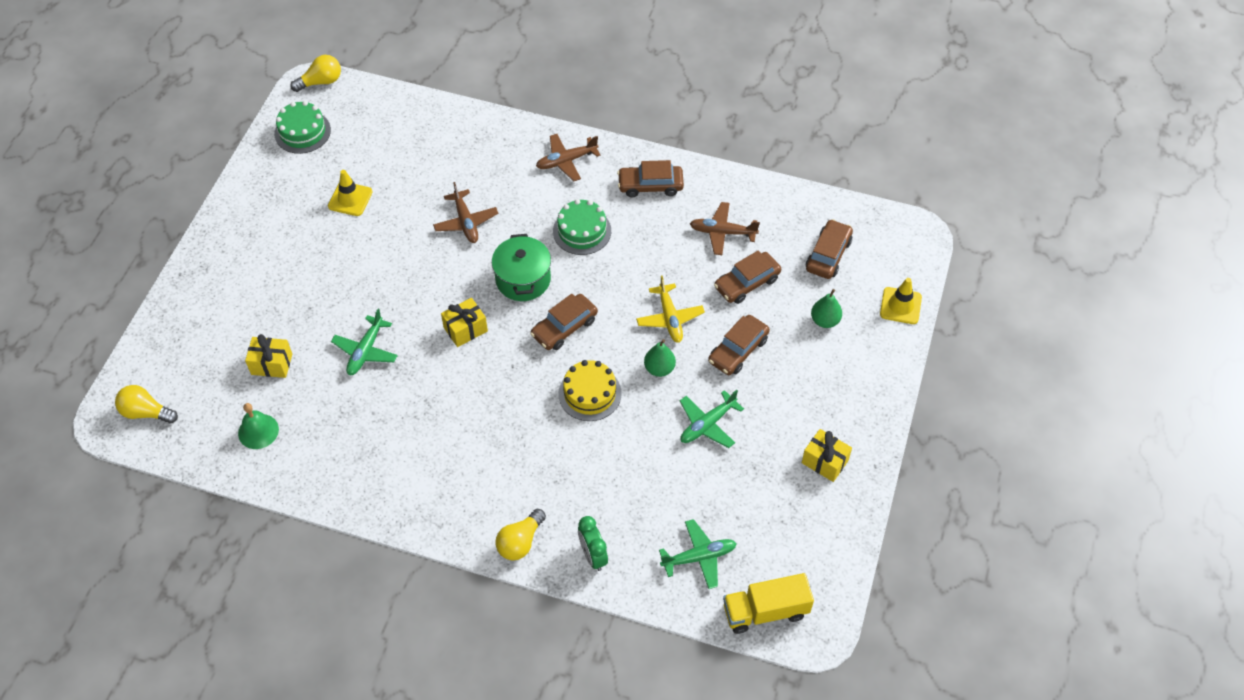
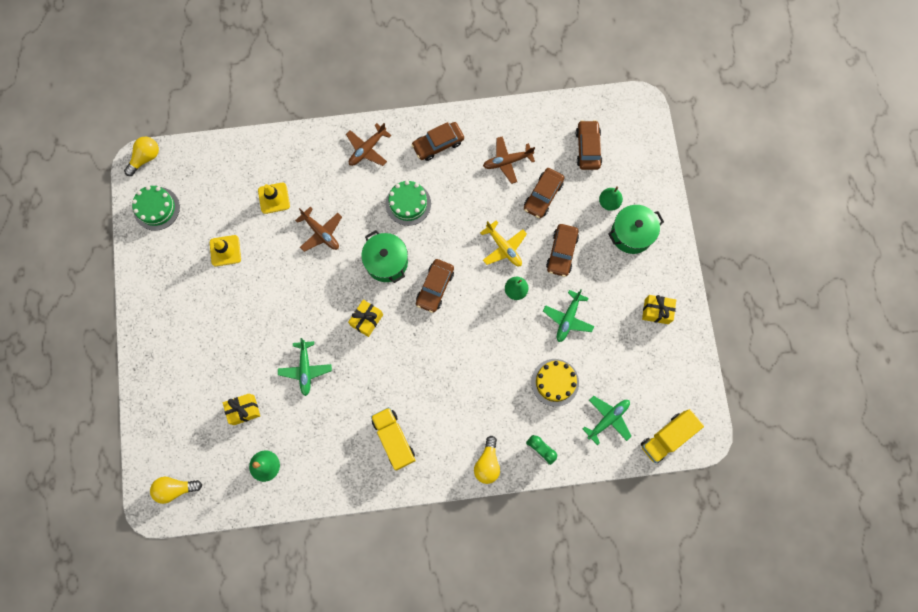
camera: 25 degrees left, 20 degrees up
yellow cake [558,360,622,421] -> yellow cake moved to [531,359,579,407]
yellow traffic cone [880,278,922,324] -> yellow traffic cone moved to [258,183,290,214]
none -> yellow truck [371,407,416,470]
none -> green pot [608,205,664,254]

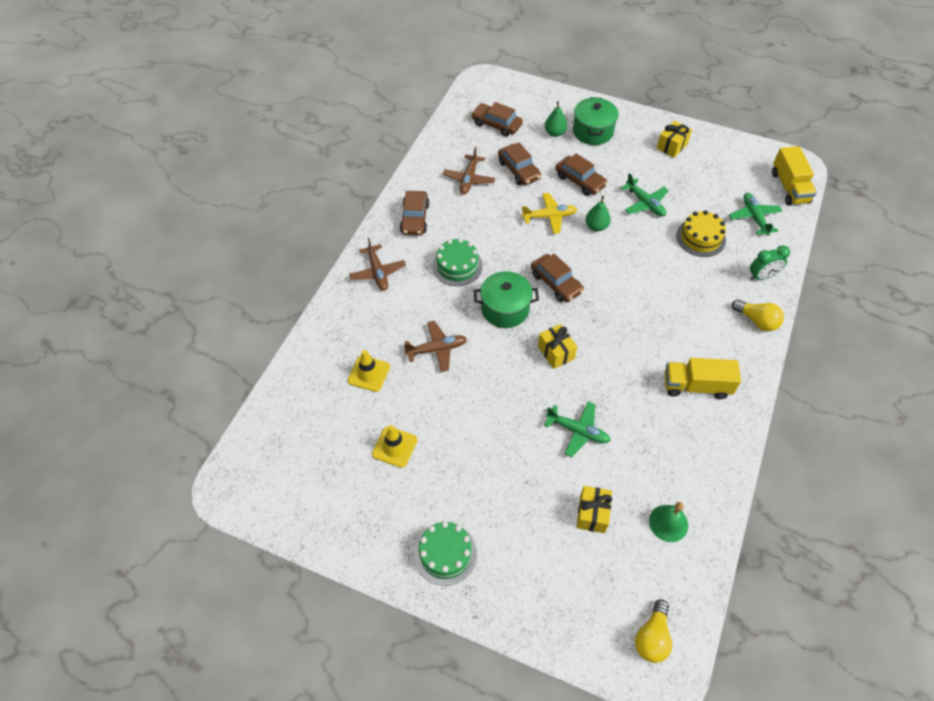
camera: 60 degrees left, 20 degrees down
yellow light bulb [124,137,159,176] -> none
green cake [132,186,180,231] -> green cake moved to [414,521,477,586]

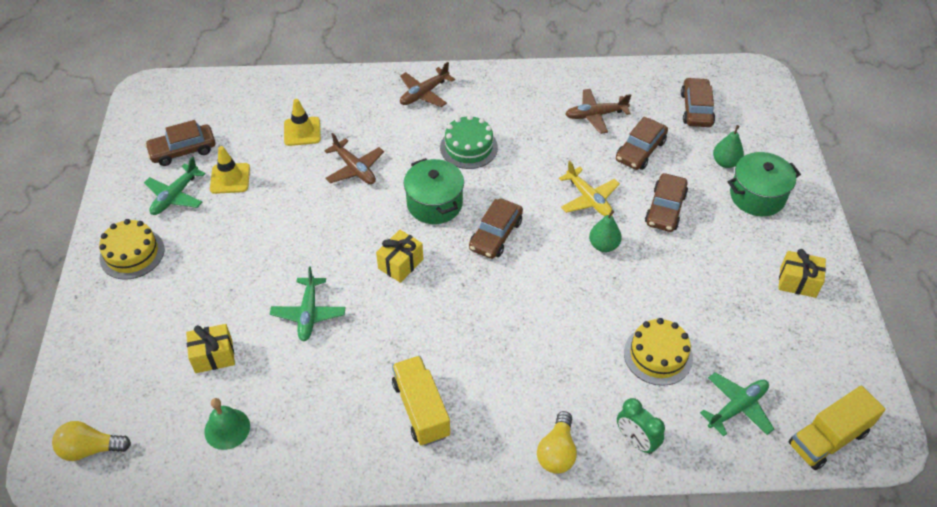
camera: 65 degrees right, 5 degrees down
brown car [400,191,429,235] -> brown car moved to [145,120,216,166]
green cake [414,521,477,586] -> yellow cake [99,219,165,280]
green plane [621,173,669,217] -> green plane moved to [144,157,206,215]

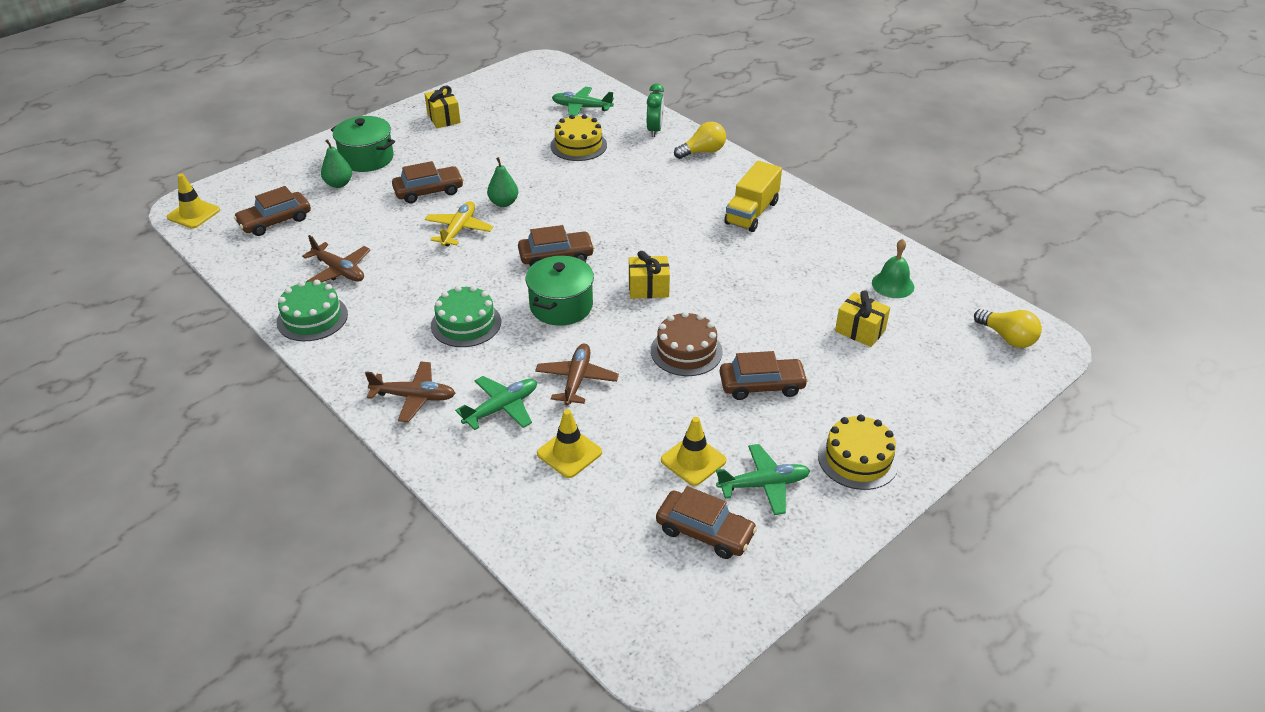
camera: 130 degrees left, 10 degrees down
green plane [270,266,345,341] -> green plane moved to [455,376,537,430]
brown car [616,117,668,170] -> brown car moved to [720,351,808,400]
yellow truck [789,386,885,470] -> none
none -> yellow traffic cone [167,173,220,229]
none -> green cake [277,280,348,341]
none -> brown cake [651,311,723,376]

